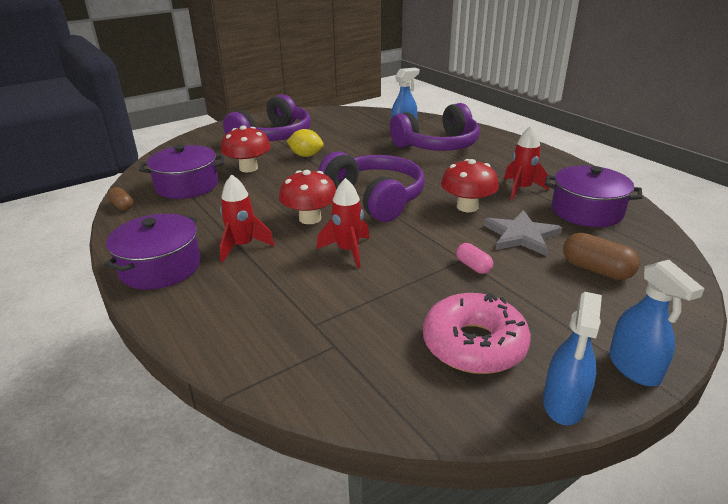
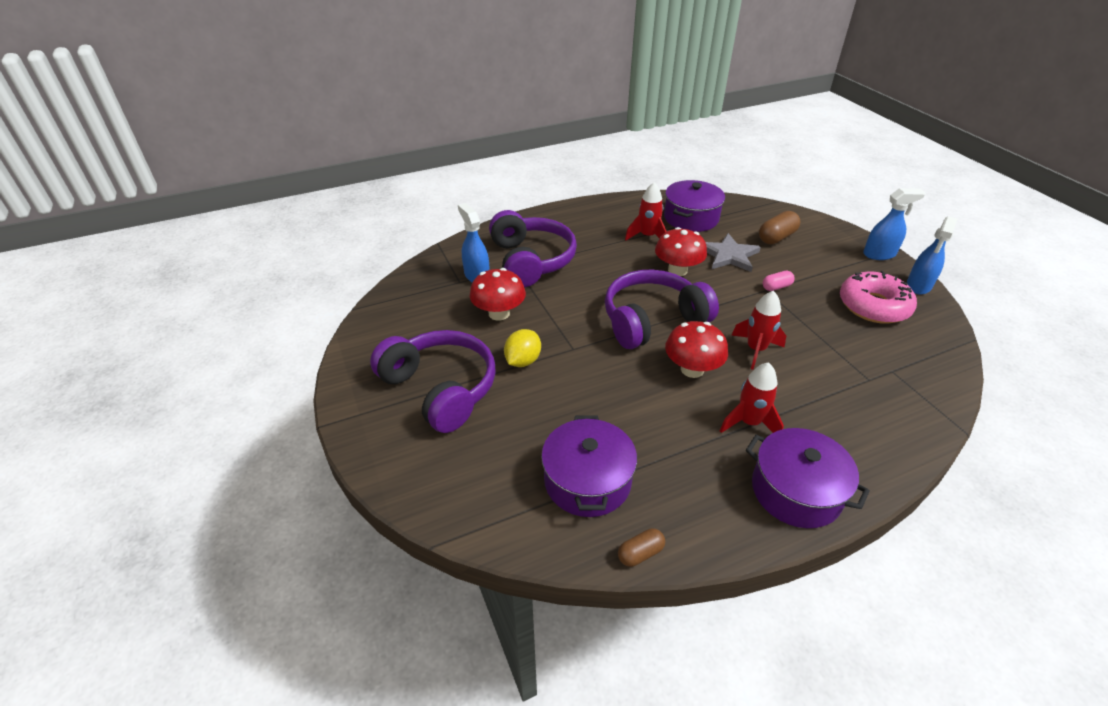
camera: 80 degrees left, 10 degrees up
red mushroom [221,126,271,172] -> red mushroom moved to [470,268,526,321]
blue spray bottle [543,292,602,425] -> blue spray bottle turned 90 degrees clockwise [907,216,957,295]

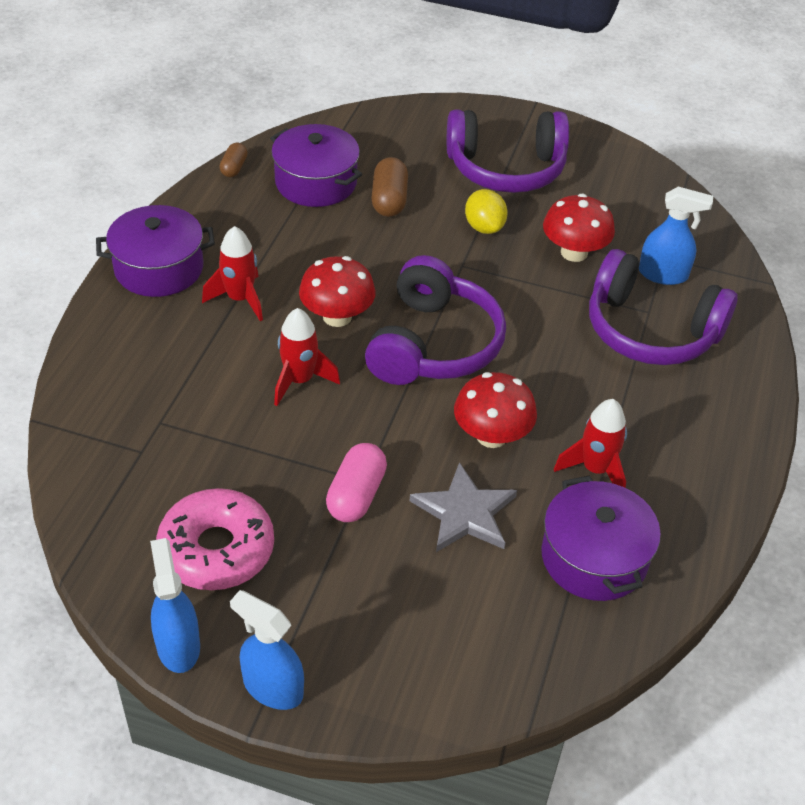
camera: 130 degrees right, 5 degrees up
brown capsule [759,211,800,244] -> brown capsule moved to [371,157,408,217]
pink capsule [763,271,795,291] -> pink capsule [326,443,387,522], size x1.63
blue spray bottle [863,188,925,260] -> blue spray bottle turned 90 degrees clockwise [230,590,304,710]

